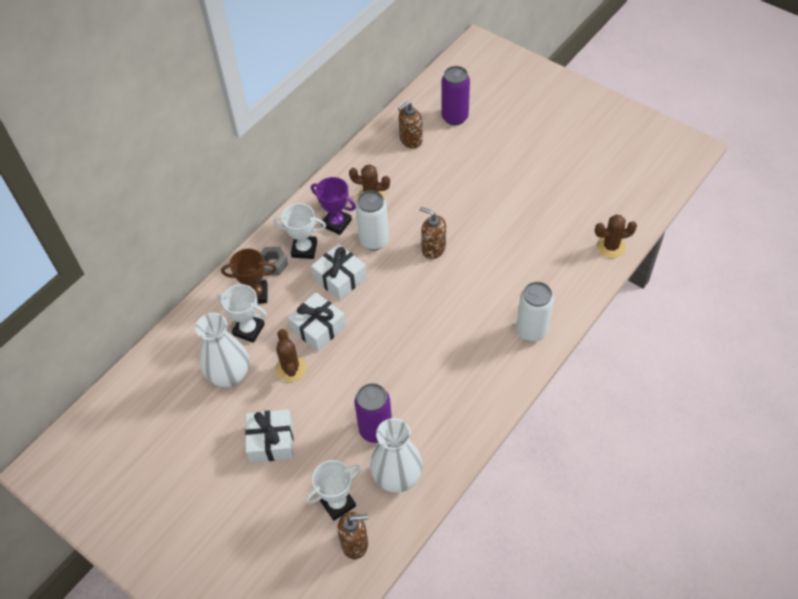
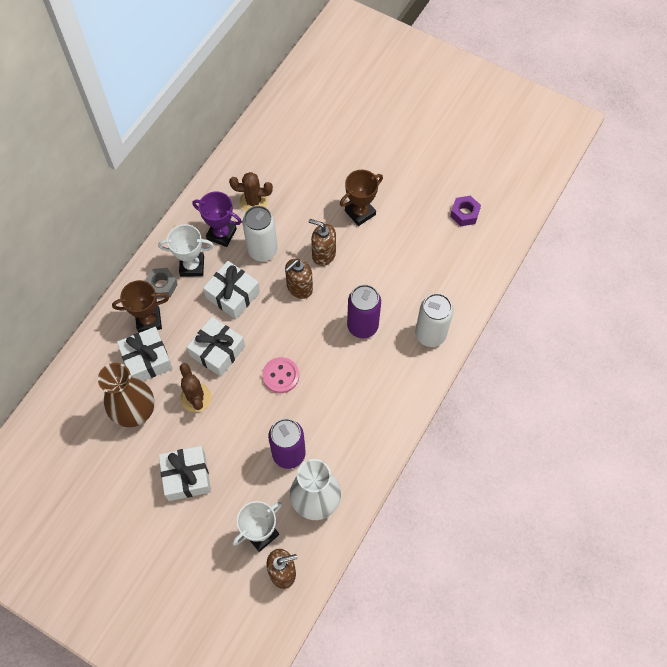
camera: 10 degrees left, 10 degrees up
white vase [195,313,249,388] -> brown vase [98,363,154,427]
white trophy [216,284,267,343] -> white gift [117,327,173,381]
brown soap dispenser [398,101,423,149] -> brown soap dispenser moved to [285,259,313,299]
purple can [441,66,470,125] -> purple can moved to [347,285,381,338]
brown cactus [595,214,637,258] -> none
none -> pink button [262,357,299,393]
none -> brown trophy [340,170,383,226]
none -> purple nut [450,195,481,226]

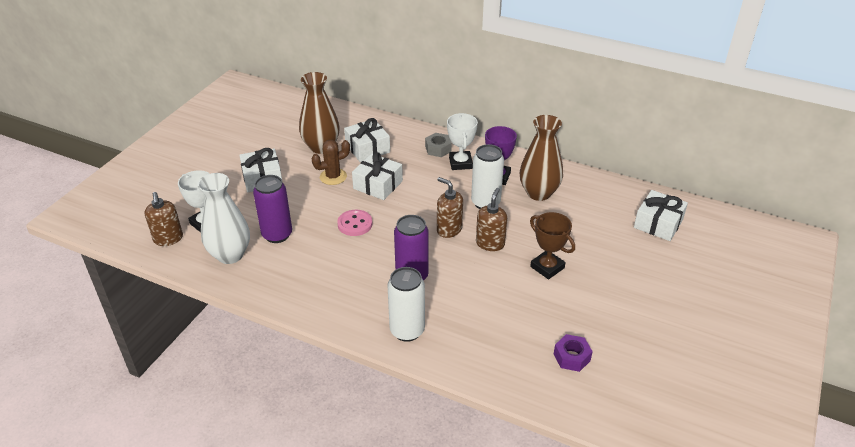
camera: 85 degrees right, 25 degrees down
brown trophy [112,280,169,333] -> none
white gift [203,261,260,319] -> white gift moved to [634,190,688,241]
brown cactus [229,172,273,211] -> brown vase [520,115,563,201]

